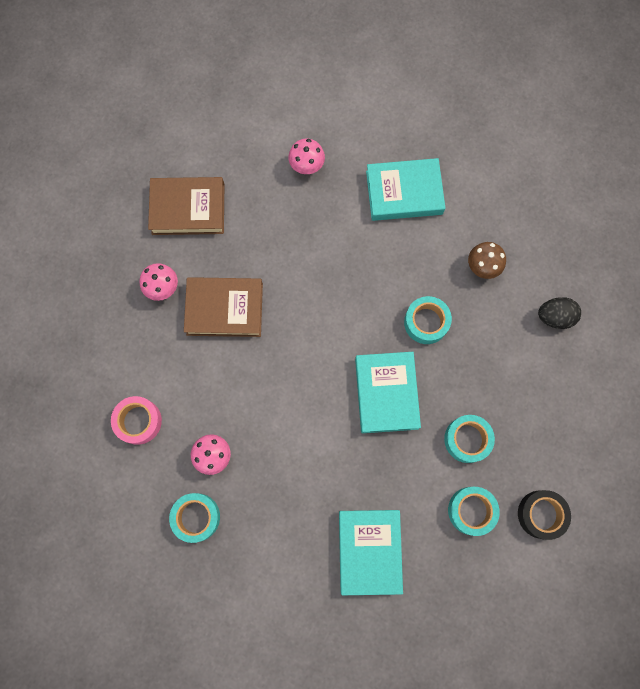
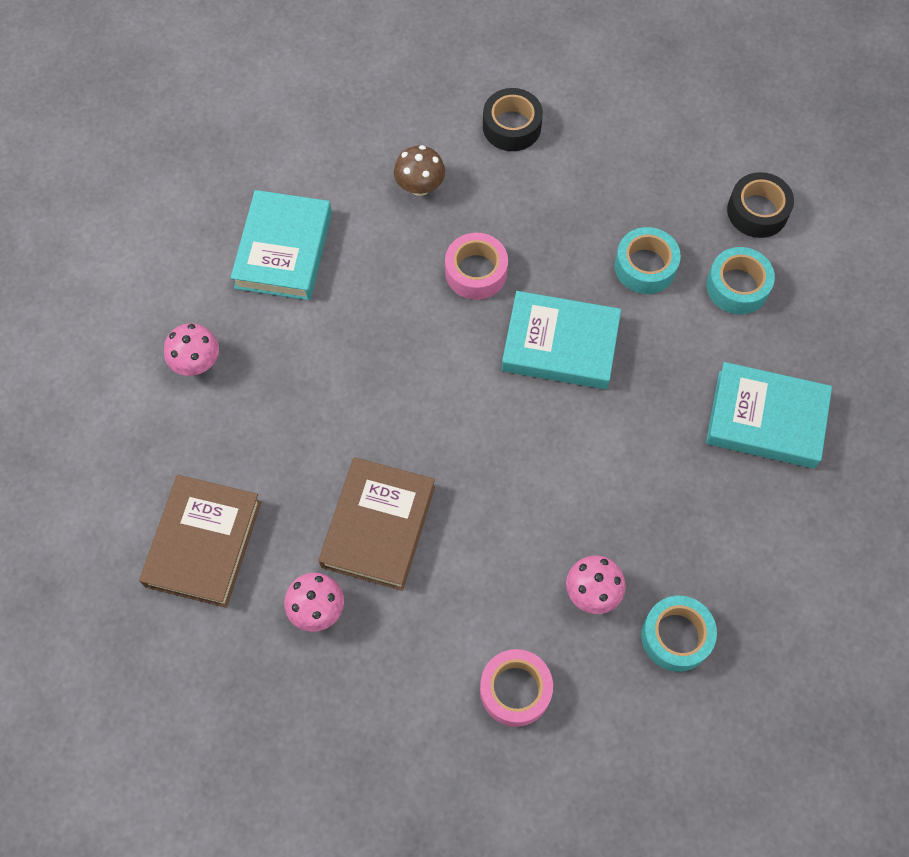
camera: 75 degrees left, 10 degrees down
turquoise tape [404,296,452,344] -> pink tape [445,233,508,300]
black egg [538,297,581,329] -> black tape [483,88,543,151]

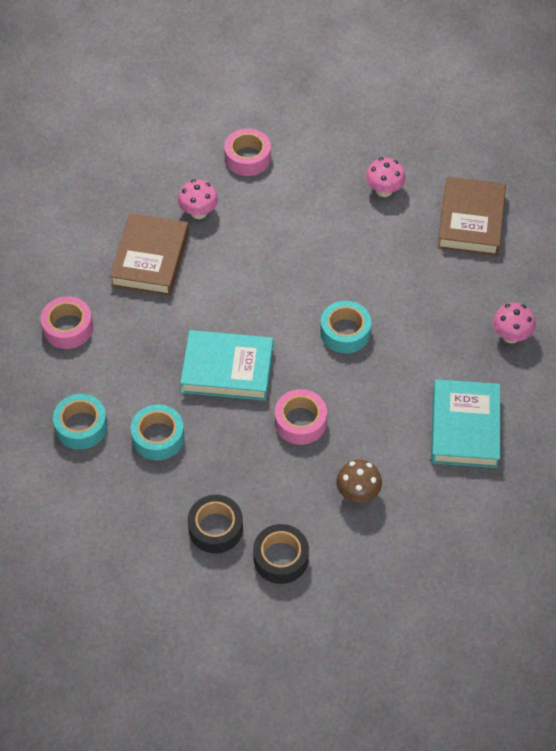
camera: 175 degrees right, 10 degrees down
brown book [319,457,435,591] -> brown book moved to [109,213,189,296]
turquoise tape [641,596,717,672] -> turquoise tape moved to [320,301,371,353]
turquoise book [706,362,832,468] -> pink tape [41,296,93,349]
black tape [727,172,794,238] -> black tape moved to [188,495,243,554]

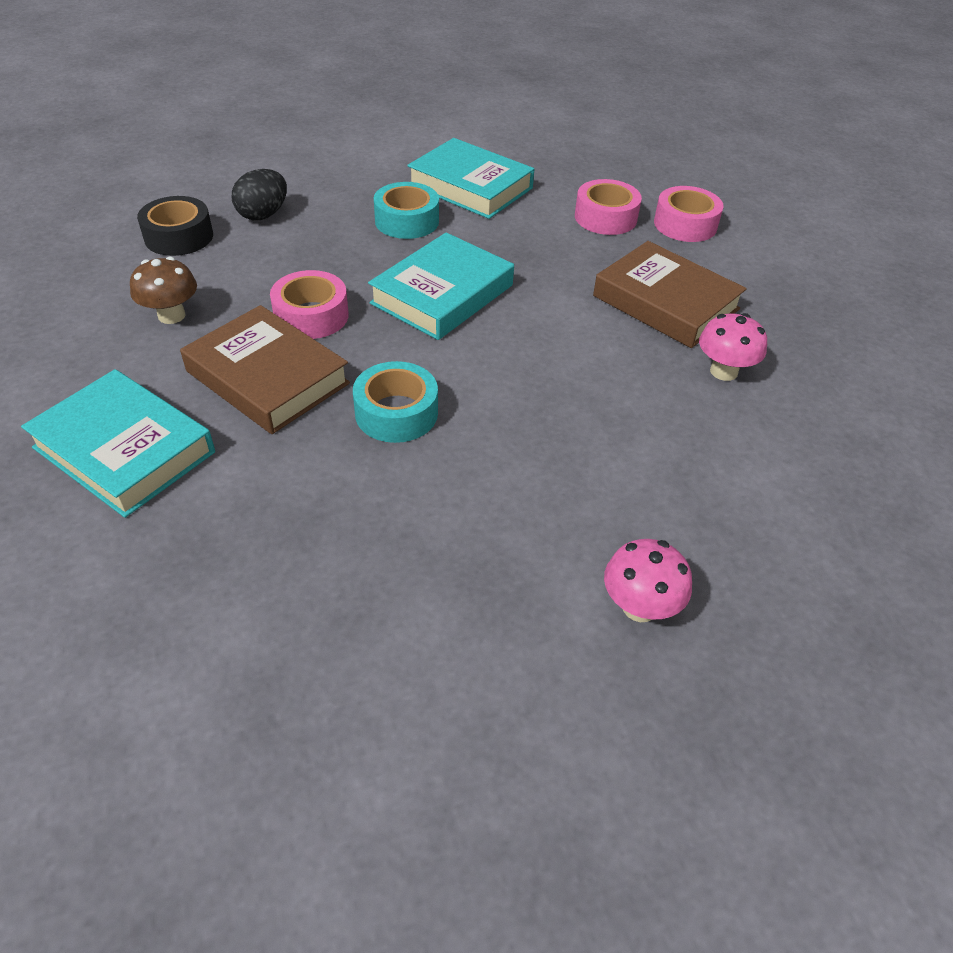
camera: 120 degrees right, 10 degrees down
turquoise tape [53,394,108,449] -> turquoise book [407,138,534,219]
black tape [188,495,243,554] -> black egg [232,169,287,220]
pink tape [224,128,271,176] -> pink tape moved to [654,186,723,242]
brown book [437,177,506,256] -> brown book moved to [180,305,350,434]
pink mushroom [493,303,535,343] -> none

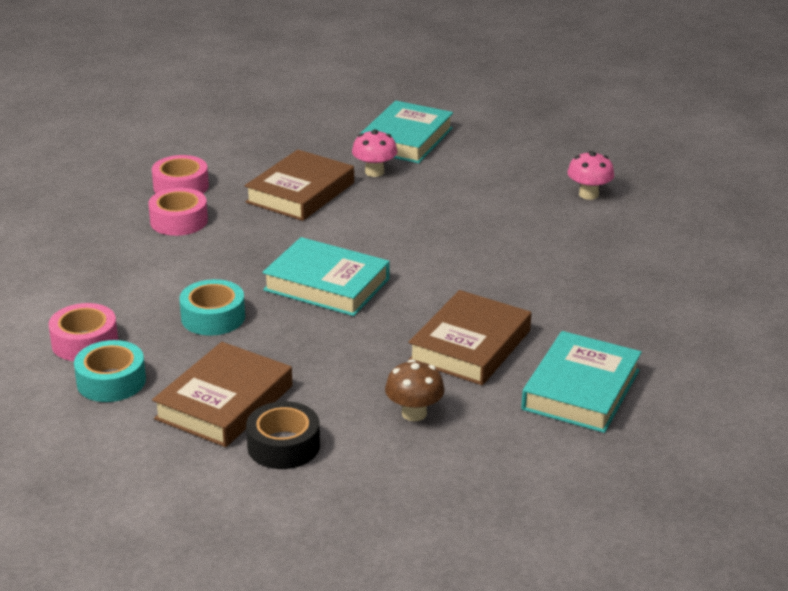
camera: 100 degrees left, 15 degrees down
black egg [232,169,287,220] -> brown book [152,342,292,447]
pink tape [270,270,349,339] -> pink tape moved to [48,303,118,361]
turquoise tape [353,361,438,443] -> turquoise tape moved to [74,340,146,402]
turquoise book [407,138,534,219] -> turquoise book moved to [361,101,453,163]

